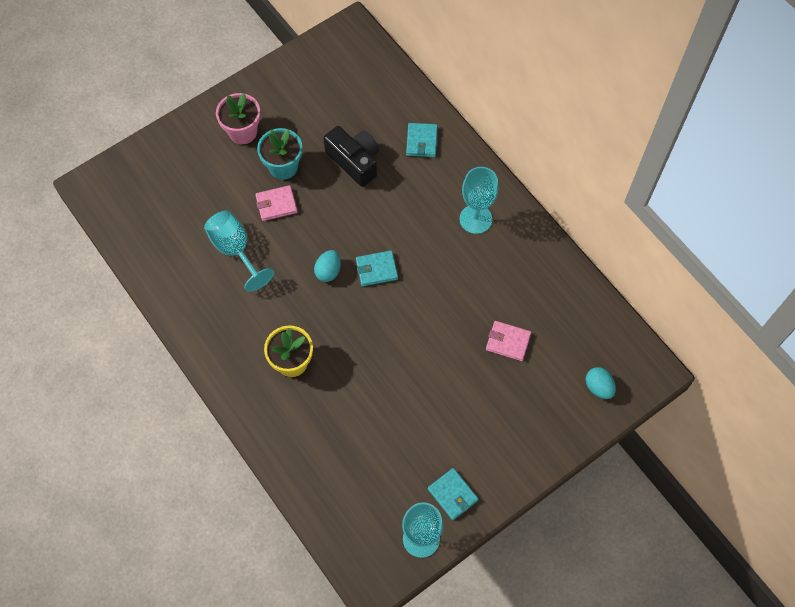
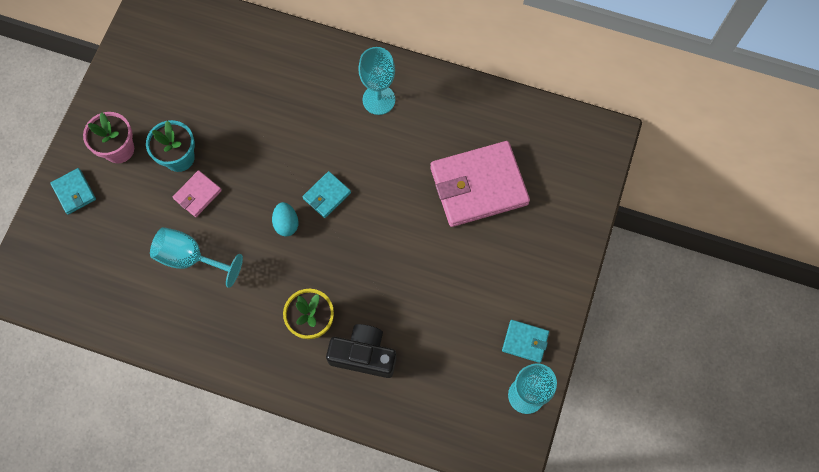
camera: 35 degrees left, 5 degrees up
black camera [323,126,379,187] -> black camera moved to [326,324,396,378]
turquoise wallet [406,123,438,157] -> turquoise wallet moved to [51,168,96,215]
pink wallet [486,321,531,361] -> pink wallet [430,141,530,227], size x2.18
turquoise egg [586,367,616,399] -> none

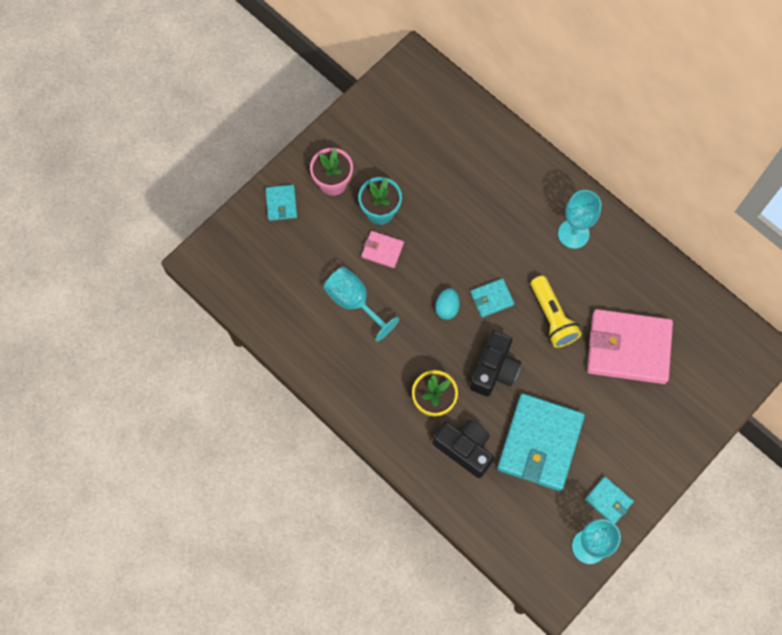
camera: 25 degrees right, 0 degrees up
pink wallet [173,170,222,217] -> pink wallet turned 45 degrees clockwise [362,231,404,268]
none -> black camera [470,331,521,396]
none -> turquoise wallet [497,394,585,491]
none -> yellow flashlight [531,276,582,348]

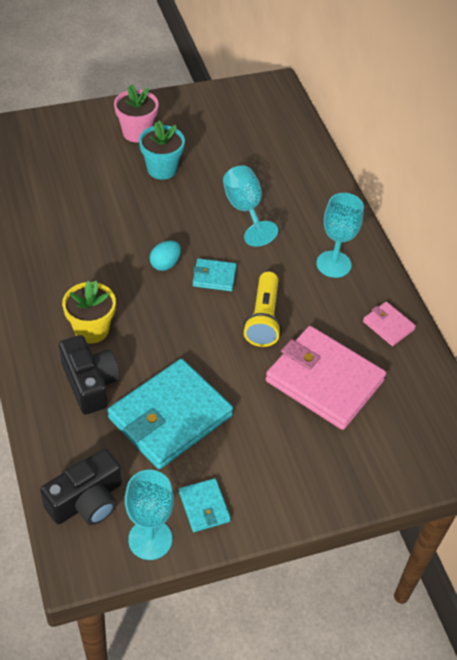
camera: 25 degrees right, 20 degrees down
turquoise wallet [266,185,297,221] -> none
turquoise goblet [323,267,399,342] -> turquoise goblet moved to [223,165,278,247]
pink wallet [362,231,404,268] -> pink wallet moved to [363,302,416,346]
black camera [470,331,521,396] -> black camera moved to [40,449,122,525]

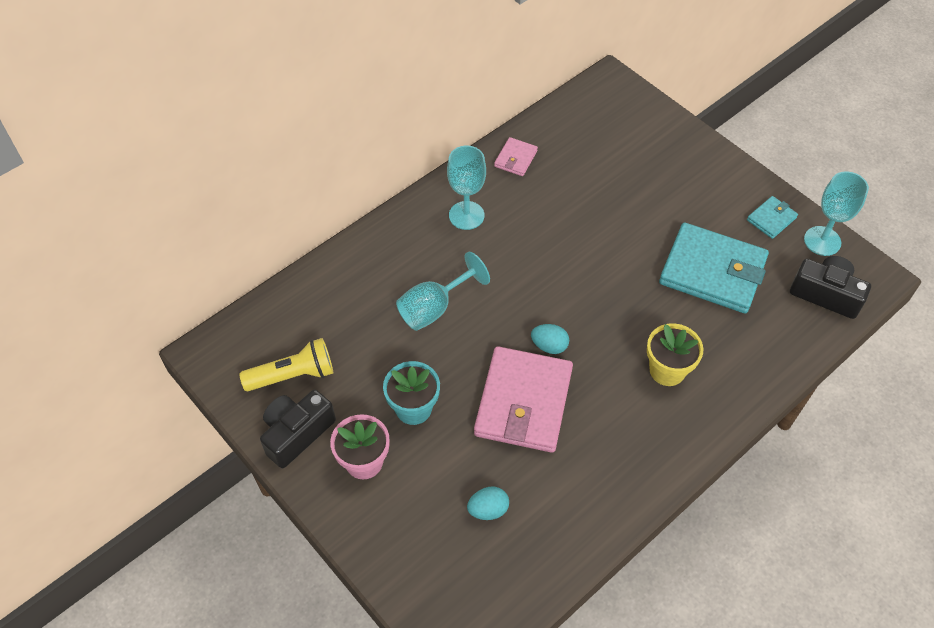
camera: 110 degrees left, 5 degrees up
black camera [59,335,120,415] -> black camera moved to [260,390,336,468]
turquoise wallet [193,258,237,291] -> none
yellow flashlight [243,272,282,347] -> yellow flashlight moved to [239,338,333,391]
pink wallet [266,326,386,430] -> pink wallet moved to [474,346,573,453]
none -> turquoise egg [467,487,509,520]

